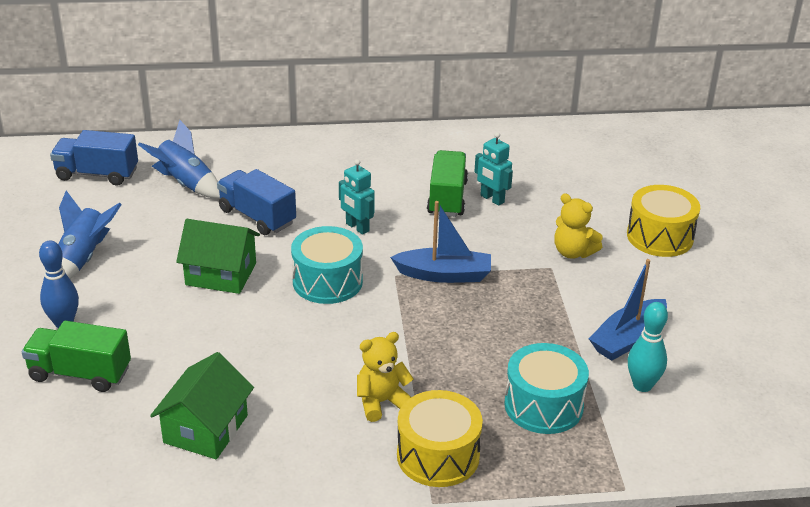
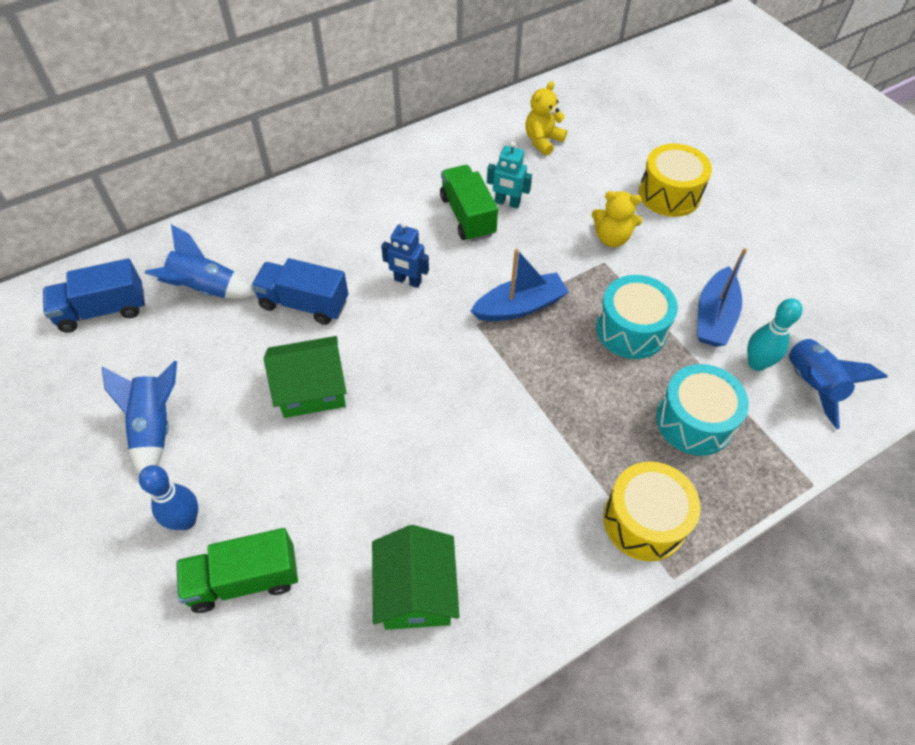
camera: 25 degrees left, 20 degrees up
turquoise drum [291,226,363,304] -> turquoise drum moved to [596,275,678,359]
turquoise robot [339,159,375,235] -> blue robot [381,221,429,288]
yellow teddy bear [357,332,414,422] -> yellow teddy bear moved to [525,81,567,156]
none -> blue rocket [787,334,888,429]

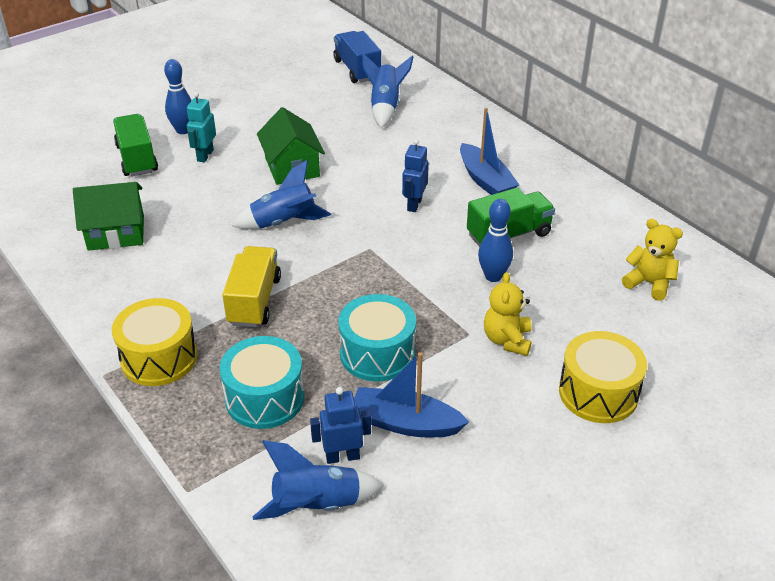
camera: 85 degrees right, 15 degrees down
blue rocket [102,361,177,474] -> blue rocket moved to [232,160,331,229]
blue truck [251,258,348,325] -> none
blue boat [471,249,569,321] -> blue boat moved to [460,108,519,195]
turquoise robot [487,141,532,209] -> turquoise robot moved to [187,92,216,162]
turquoise bowling pin [747,298,802,371] -> blue robot [310,387,371,464]
none -> yellow truck [222,246,281,328]
none -> blue bowling pin [478,199,513,282]

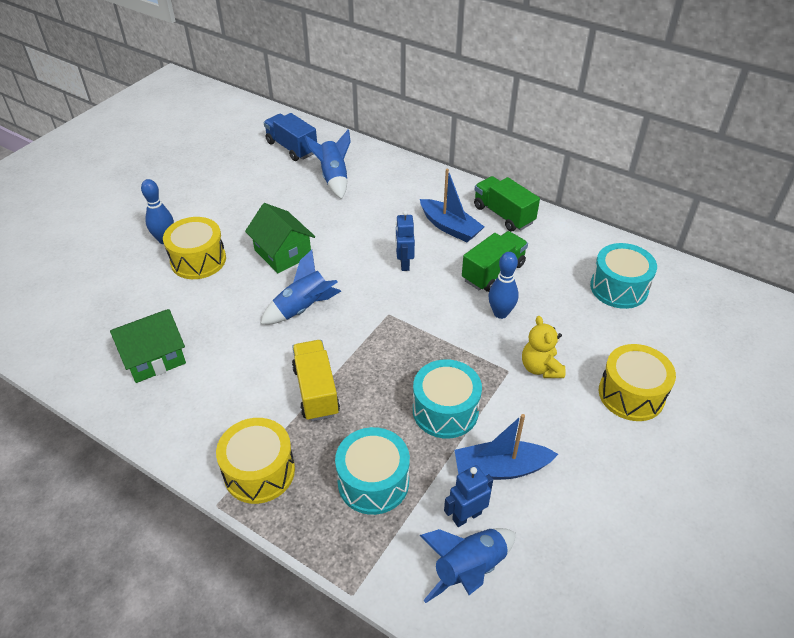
camera: 20 degrees left, 5 degrees up
green truck [113,114,158,176] -> green truck moved to [474,176,540,231]
turquoise robot [187,92,216,162] -> yellow drum [163,217,226,279]
yellow teddy bear [622,219,683,301] -> turquoise drum [590,243,657,309]

